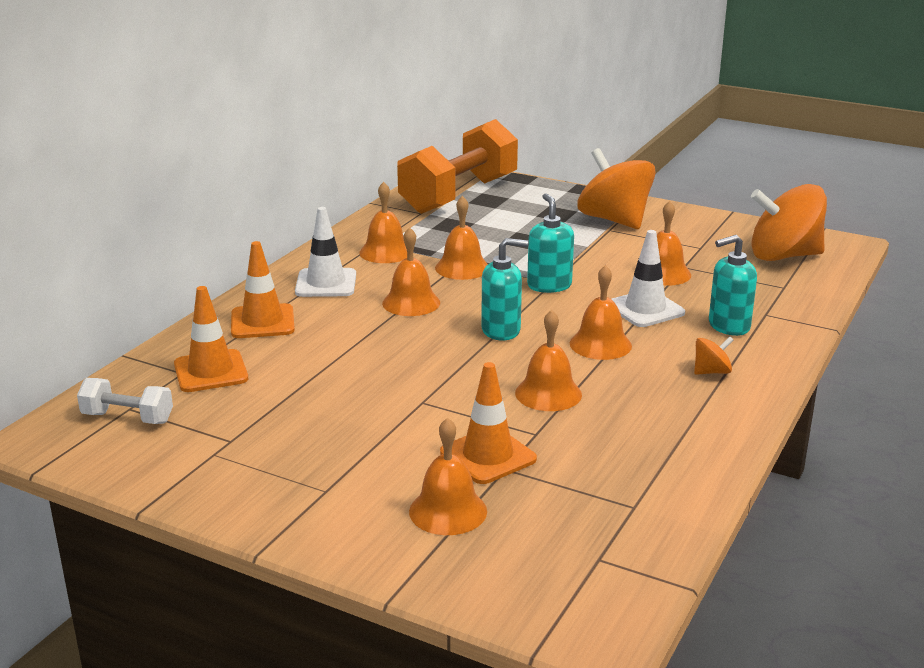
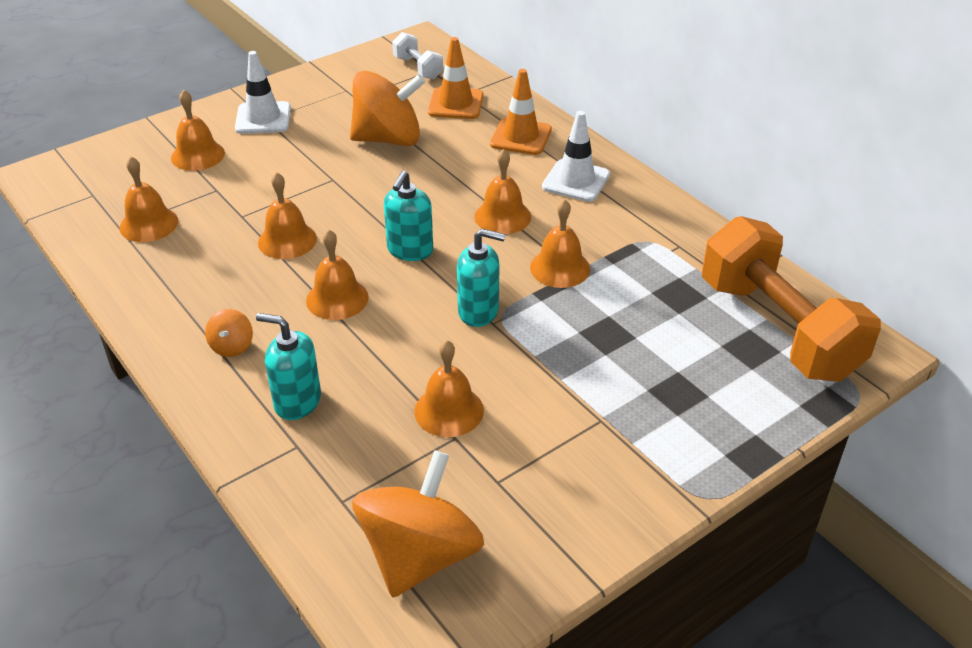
camera: 115 degrees right, 15 degrees up
white dumbbell [77,378,173,424] -> white dumbbell turned 75 degrees counterclockwise [392,32,443,79]
orange bell [359,182,407,263] -> orange bell moved to [120,156,178,242]
orange traffic cone [440,362,537,484] -> none
orange spinning top [577,148,655,229] -> orange spinning top moved to [350,71,425,146]
white traffic cone [612,230,685,327] -> white traffic cone moved to [235,51,291,134]
turquoise soap dispenser [709,235,757,336] -> turquoise soap dispenser turned 75 degrees counterclockwise [256,313,321,420]

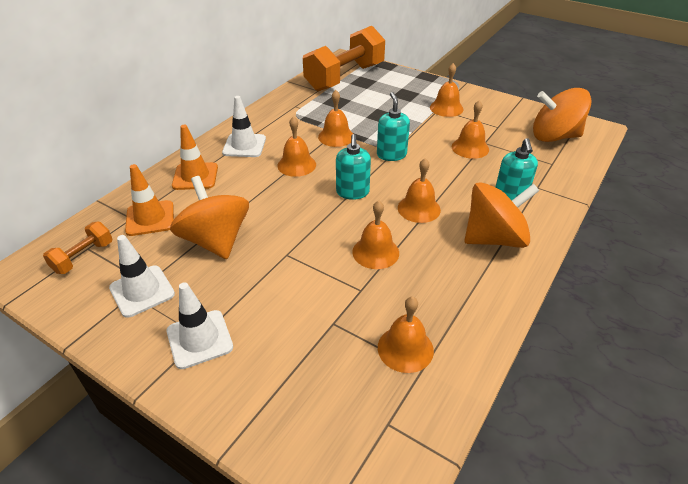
camera: 110 degrees left, 0 degrees up
orange bell [171,90,225,171] -> orange bell moved to [430,63,464,117]
orange spinning top [205,309,253,357] -> orange spinning top [464,182,539,248], size x2.34
turquoise soap dispenser [384,171,433,261] -> turquoise soap dispenser turned 90 degrees clockwise [336,134,371,200]
white dumbbell [392,32,443,79] -> orange dumbbell [43,222,112,274]
none -> white traffic cone [109,235,175,318]

